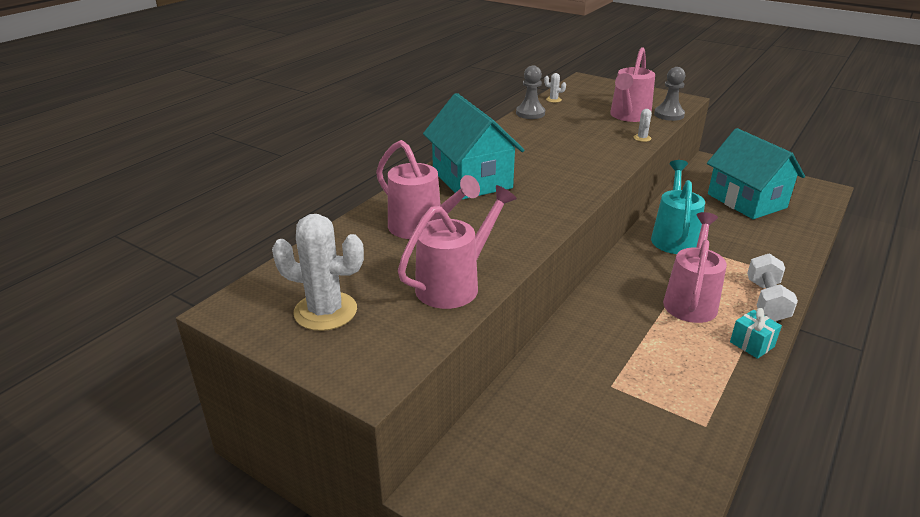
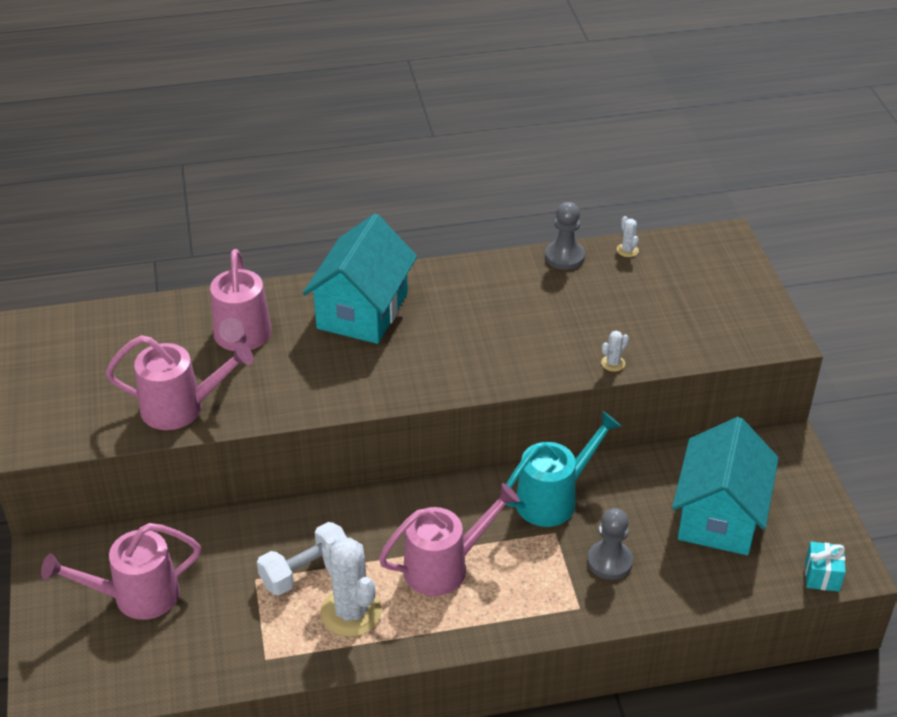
camera: 45 degrees right, 10 degrees up
white cactus [272,214,364,331] -> white cactus moved to [321,537,382,637]
pink watering can [610,47,655,122] -> pink watering can moved to [41,523,201,620]
grey pawn [654,67,685,121] -> grey pawn moved to [587,508,633,580]
turquoise gift [730,308,782,359] -> turquoise gift moved to [805,542,846,592]
white dumbbell [747,253,798,321] -> white dumbbell moved to [257,522,347,595]

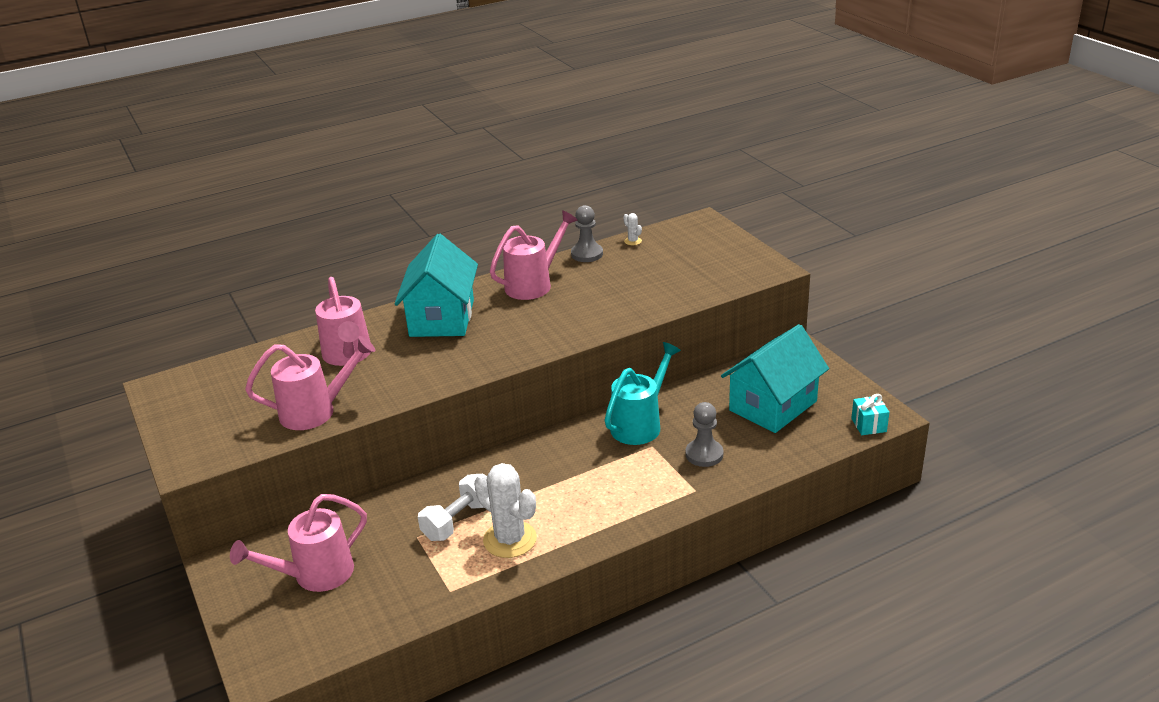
camera: 15 degrees left, 10 degrees down
pink watering can [379,483,520,596] -> pink watering can moved to [490,210,578,300]
white cactus [601,331,629,372] -> none
turquoise house [672,417,779,555] -> turquoise house turned 45 degrees clockwise [721,324,829,433]

